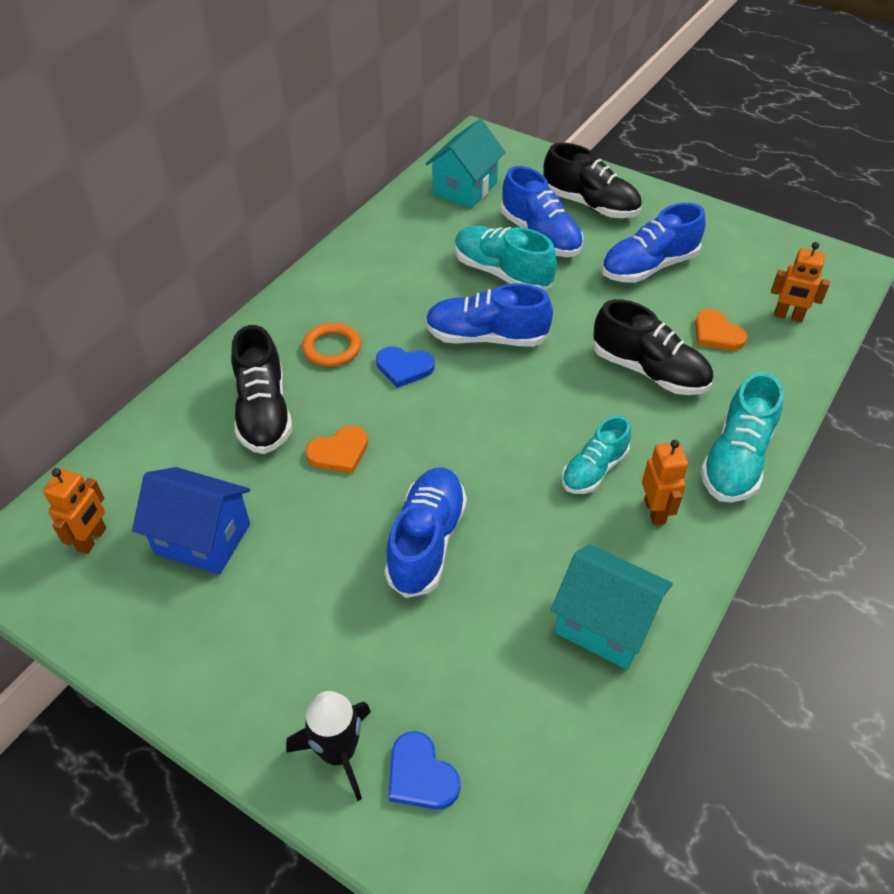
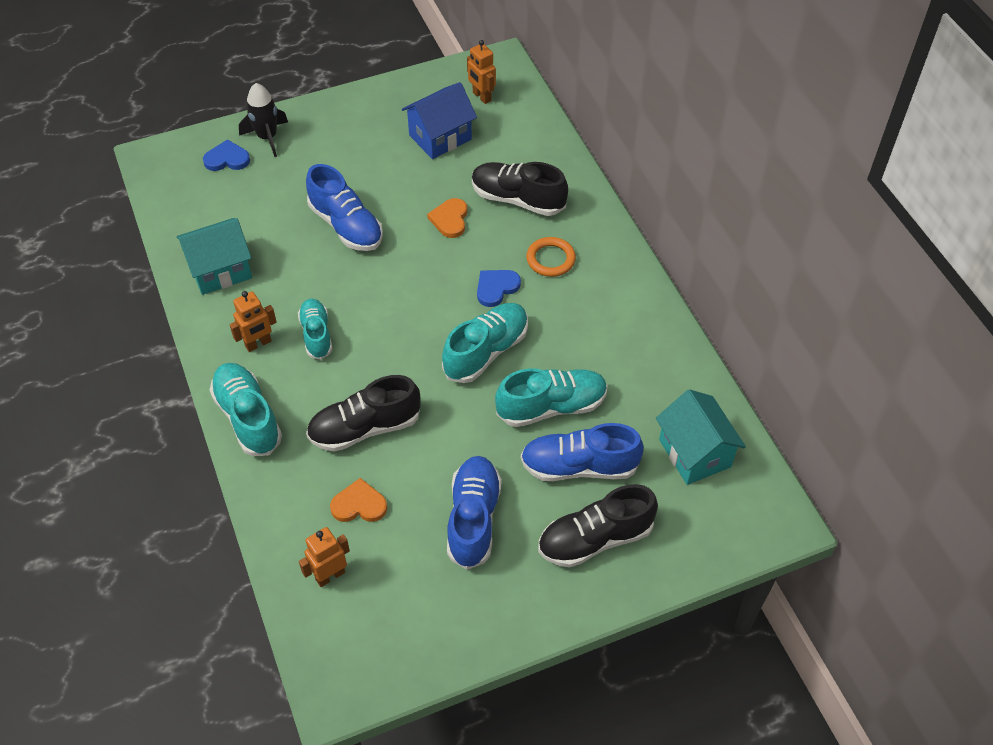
camera: 125 degrees right, 5 degrees up
blue shoe [425,284,553,347] -> turquoise shoe [442,303,528,383]
orange robot [642,440,688,525] -> orange robot turned 60 degrees counterclockwise [230,291,277,352]

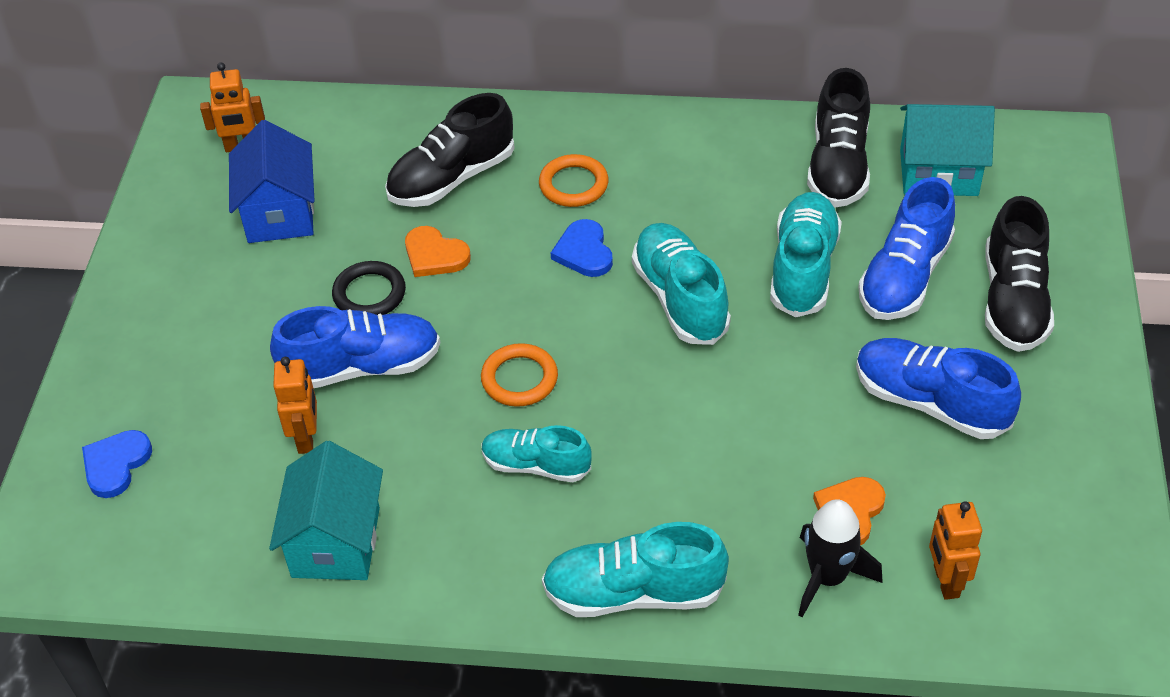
camera: 60 degrees left, 5 degrees down
orange robot [230,291,277,352] -> orange robot moved to [273,357,317,454]
black rocket [239,83,288,157] -> black rocket moved to [798,499,882,617]
black shoe [306,375,421,452] -> black shoe moved to [807,68,870,208]
none -> black ring [332,261,406,315]
none -> orange ring [481,343,558,407]

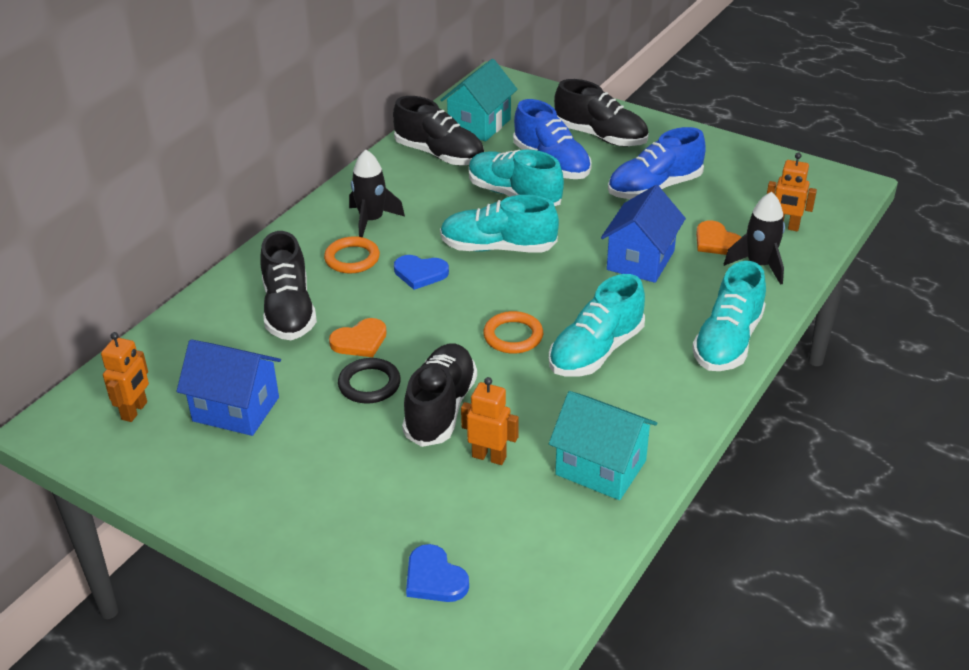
camera: 65 degrees left, 10 degrees down
blue shoe [270,306,440,388] -> black shoe [402,343,477,447]
turquoise shoe [482,425,592,482] -> turquoise shoe [549,274,645,377], size x1.51
none -> black rocket [349,150,405,237]
none -> blue house [601,185,686,283]

